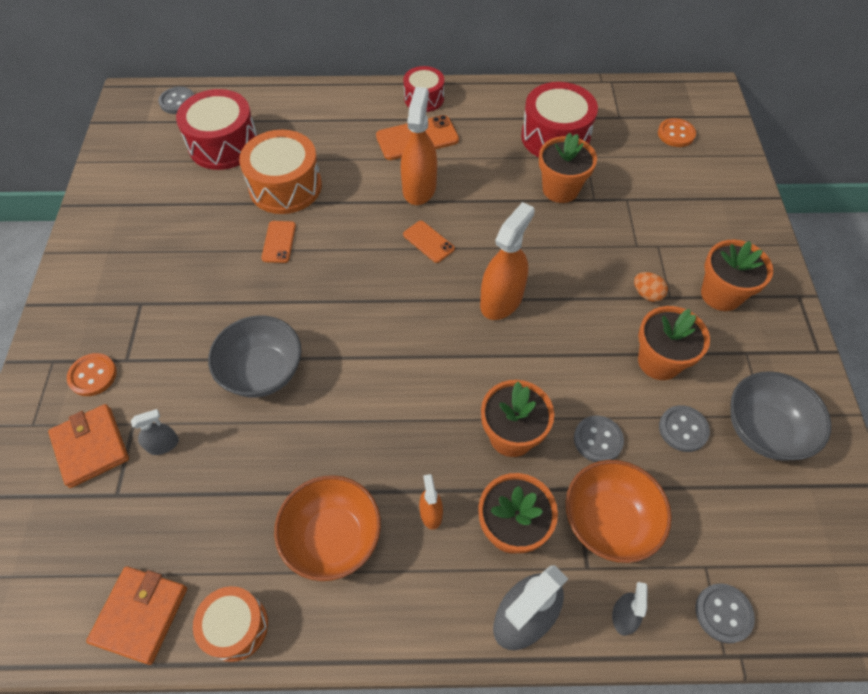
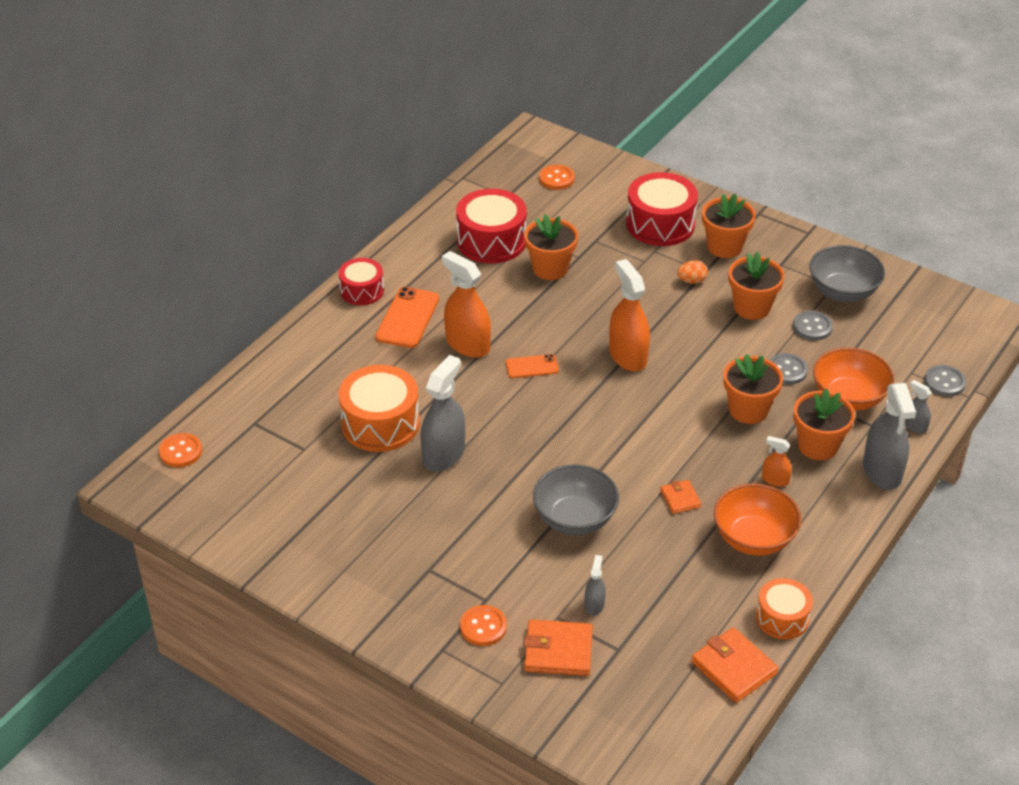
camera: 55 degrees left, 15 degrees down
grey button [158,87,194,114] -> orange button [159,433,202,467]
red drum [176,89,257,170] -> red drum moved to [626,172,698,246]
orange phone [261,221,296,263] -> grey spray bottle [421,355,465,472]
none -> orange wallet [660,480,701,514]

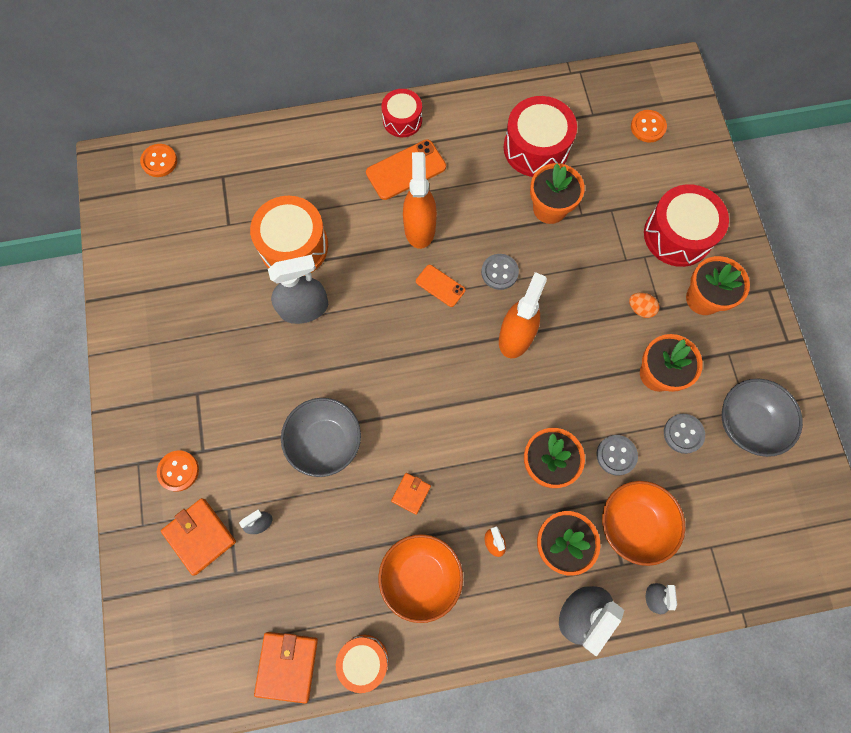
camera: 45 degrees right, 30 degrees up
grey button [924,365,966,397] -> grey button moved to [481,254,519,290]

